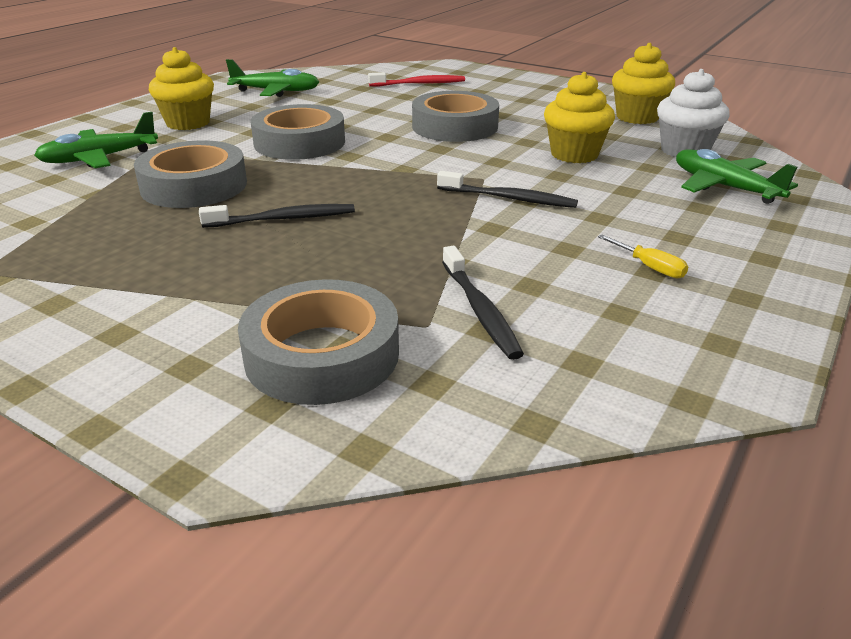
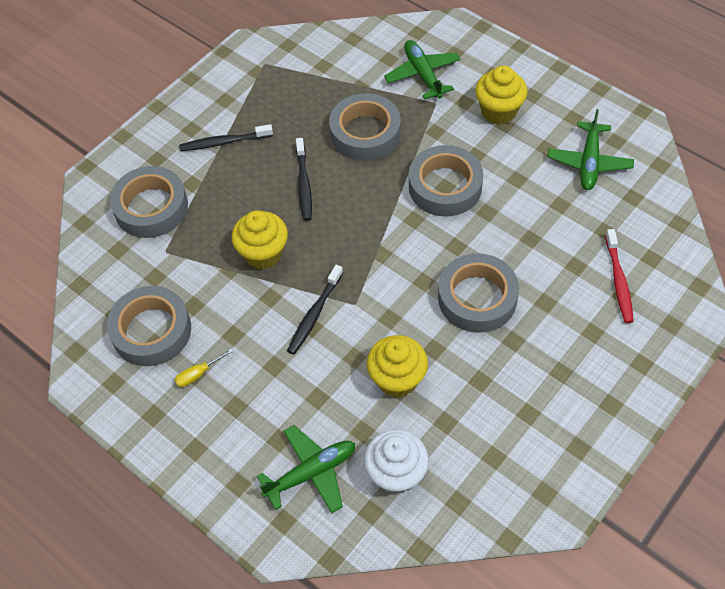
camera: 100 degrees right, 25 degrees up
black toothbrush [442,246,524,360] -> black toothbrush moved to [179,124,273,151]
yellow cupcake [612,43,675,124] -> yellow cupcake moved to [231,210,288,270]
none -> grey tape [107,286,191,366]

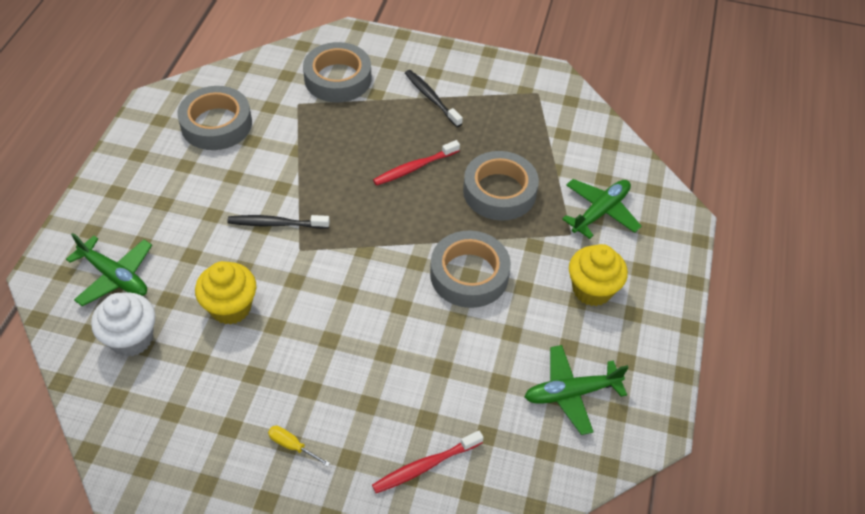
camera: 60 degrees right, 5 degrees down
yellow screwdriver [175,349,233,387] -> yellow screwdriver moved to [268,426,330,467]
yellow cupcake [231,210,288,270] -> none
black toothbrush [296,138,312,221] -> red toothbrush [373,140,460,186]
grey tape [438,253,519,333] -> none

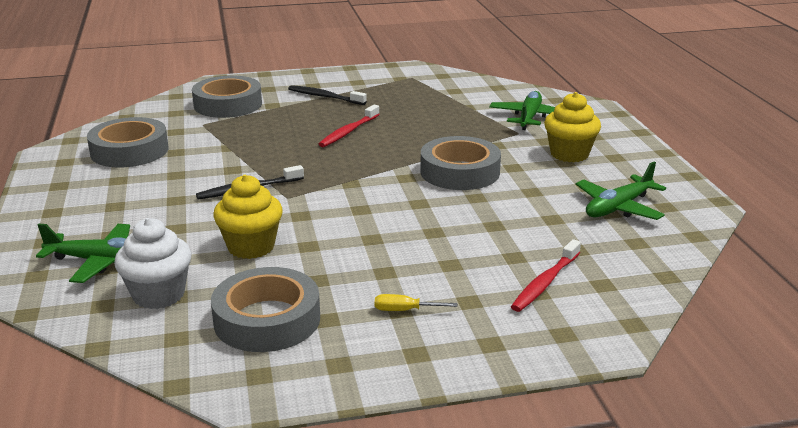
camera: 25 degrees left, 25 degrees down
grey tape [463,151,539,220] -> grey tape moved to [211,267,320,352]

